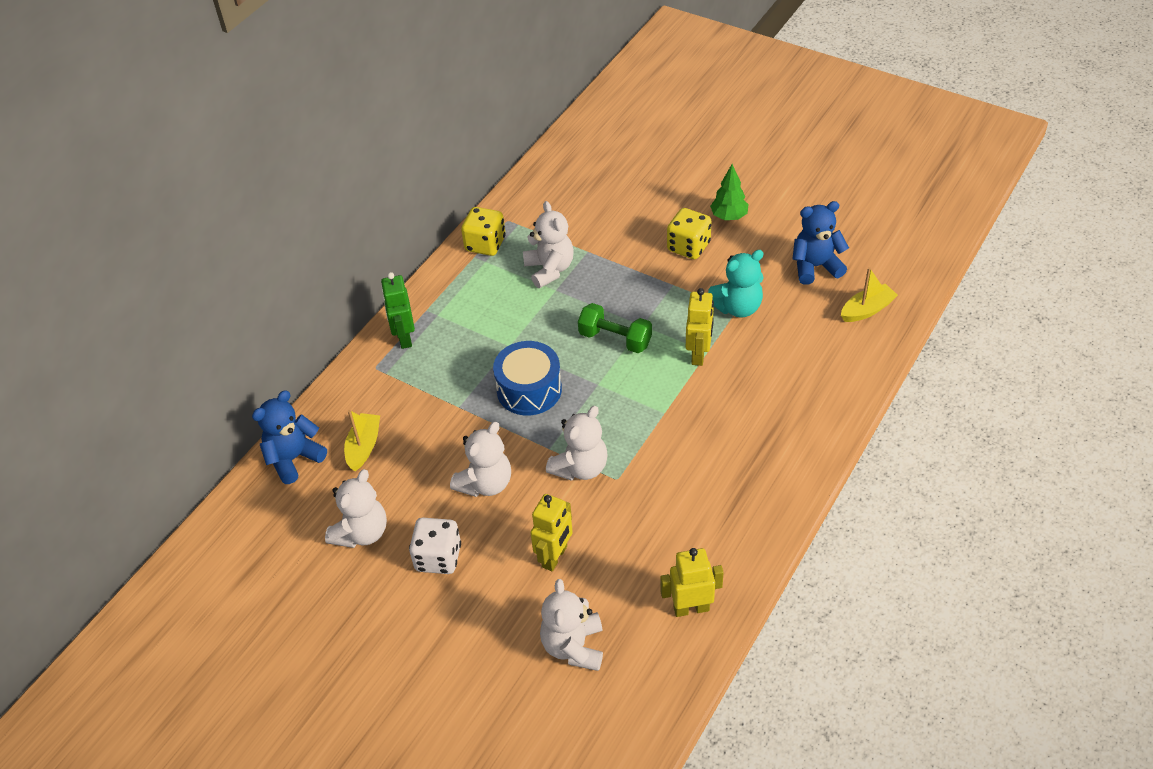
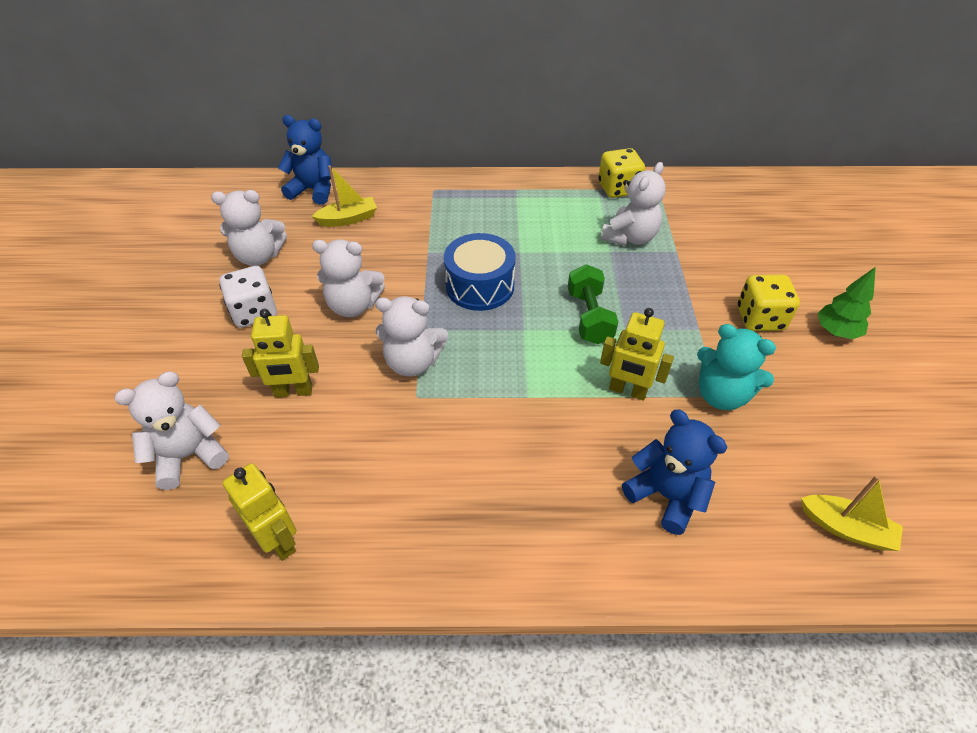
camera: 55 degrees right, 0 degrees up
green robot [381,272,415,349] -> none
yellow robot [686,288,714,366] -> yellow robot turned 45 degrees clockwise [600,308,674,401]
blue teddy bear [792,201,849,285] -> blue teddy bear moved to [622,409,727,535]

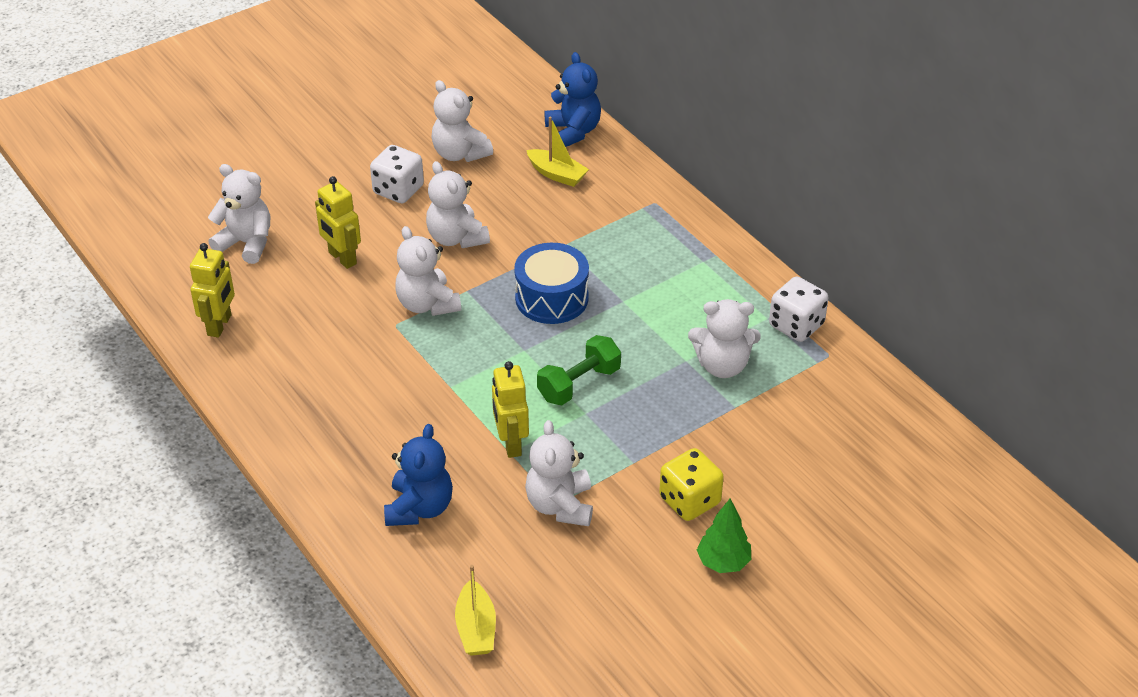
camera: 55 degrees right, 5 degrees down
yellow dice [599,148,645,198] -> white dice [769,276,828,342]
turquoise teddy bear [697,324,776,410] -> white teddy bear [525,420,593,526]

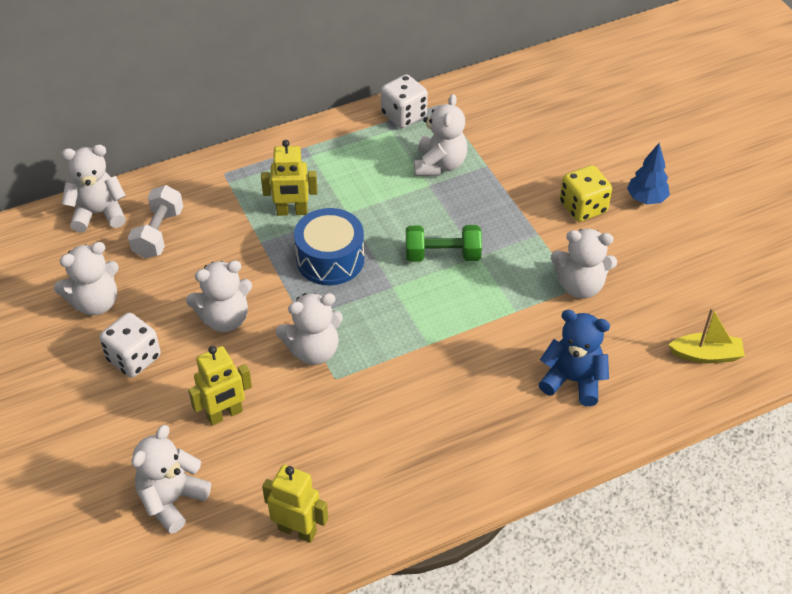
camera: 80 degrees left, 5 degrees up
yellow robot [492,361,529,458] -> yellow robot moved to [261,140,317,216]
yellow boat [526,116,589,187] -> white dumbbell [128,185,183,258]
green dumbbell [537,335,621,405] -> green dumbbell turned 60 degrees counterclockwise [406,225,482,262]
blue teddy bear [545,52,601,147] -> white teddy bear [61,145,126,232]
green tree [697,499,751,573] -> blue tree [627,143,670,204]

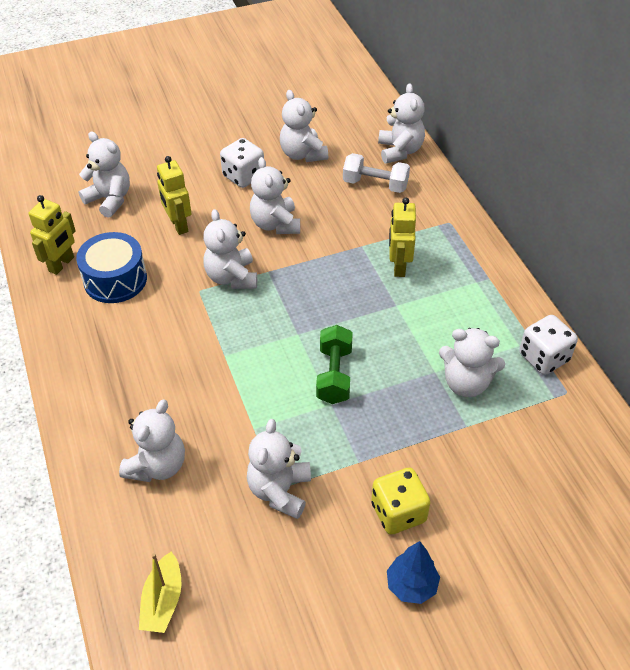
camera: 95 degrees right, 0 degrees up
blue drum [294,208,364,285] -> blue drum moved to [76,232,147,303]
blue teddy bear [539,310,610,406] -> white teddy bear [119,399,185,482]

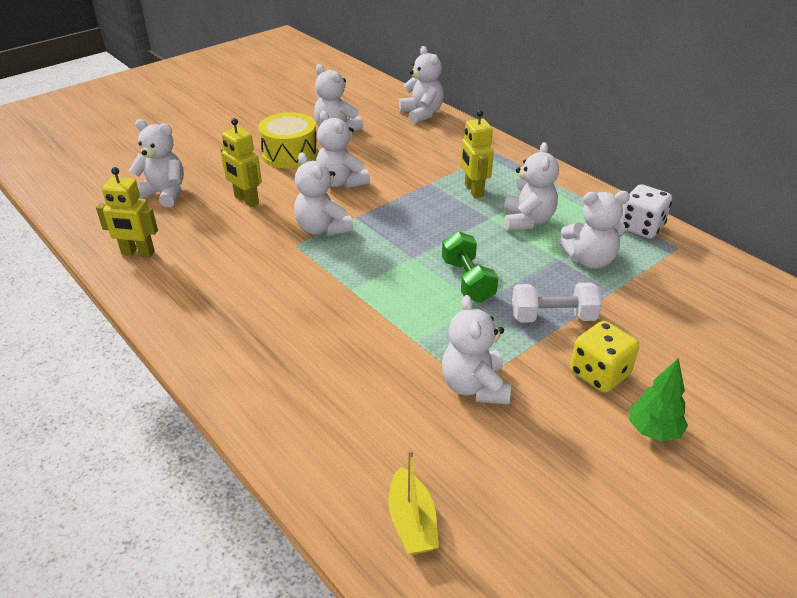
camera: 20 degrees left, 10 degrees down
yellow robot [29,195,76,275] -> yellow robot turned 90 degrees clockwise [96,167,158,258]
blue drum [76,232,147,303] -> none
white teddy bear [119,399,185,482] -> white teddy bear moved to [504,142,559,231]
white dice [220,138,264,188] -> yellow drum [258,112,318,168]
white dumbbell [343,153,410,193] -> white dumbbell moved to [512,283,602,323]
blue tree [387,541,440,604] -> green tree [629,358,688,442]

